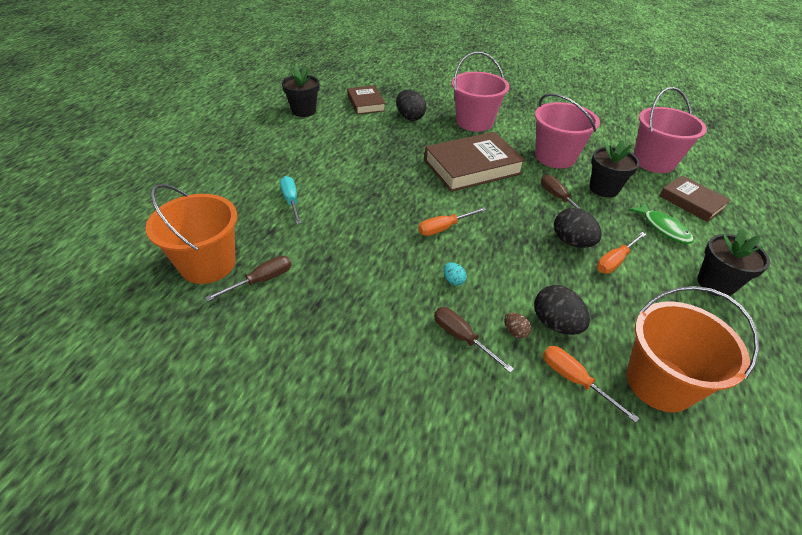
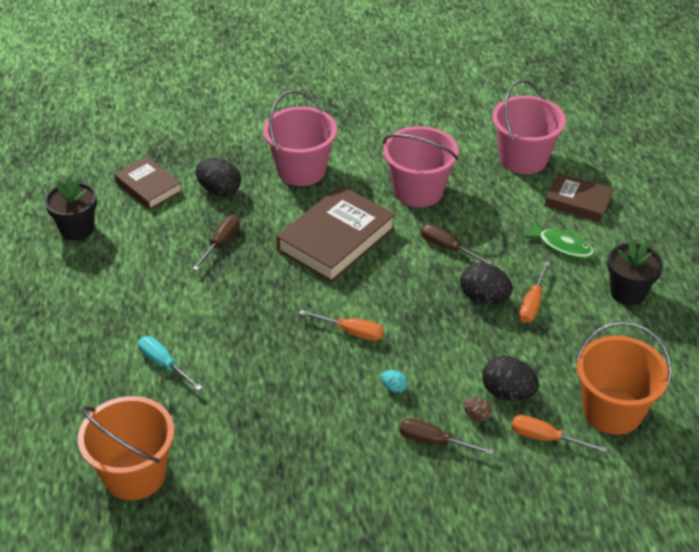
camera: 25 degrees left, 0 degrees up
brown screwdriver [205,256,291,301] -> brown screwdriver moved to [192,215,240,270]
orange screwdriver [418,207,486,236] -> orange screwdriver turned 105 degrees counterclockwise [299,310,384,341]
black flower pot [590,140,640,198] -> none

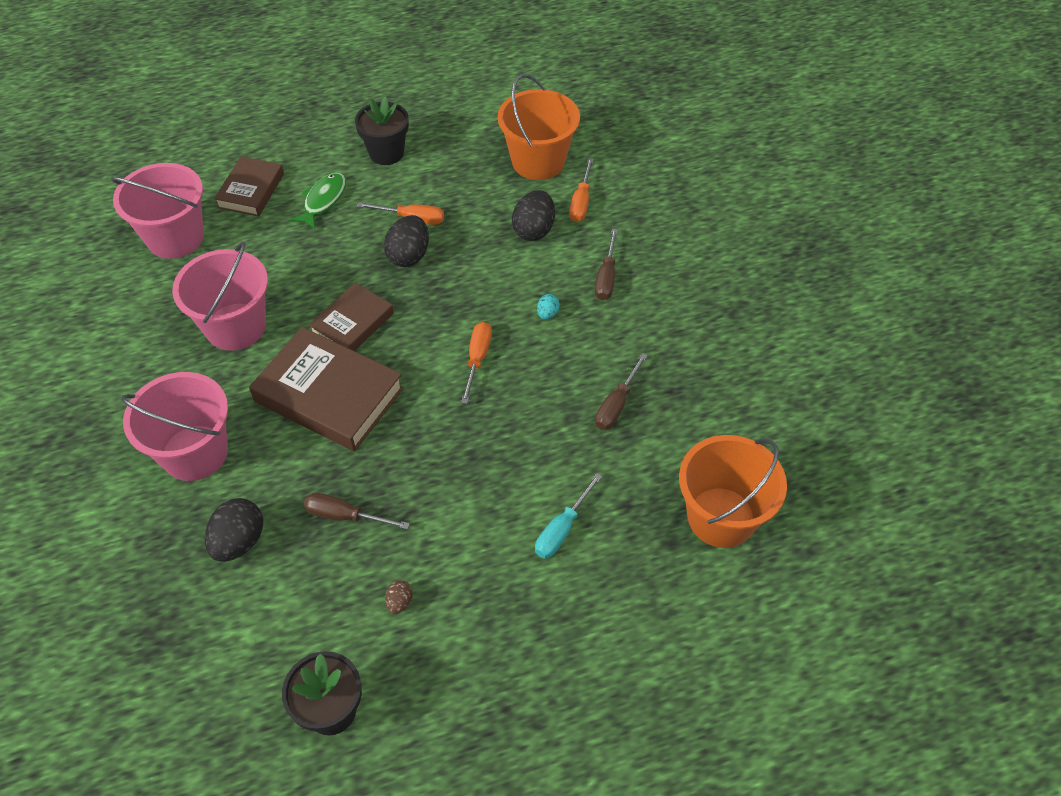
camera: 100 degrees left, 10 degrees up
brown book [114,157,182,210] -> brown book moved to [309,282,394,351]
brown screwdriver [421,224,492,264] -> brown screwdriver moved to [595,353,648,430]
brown egg [463,398,492,421] -> brown egg moved to [385,580,413,614]

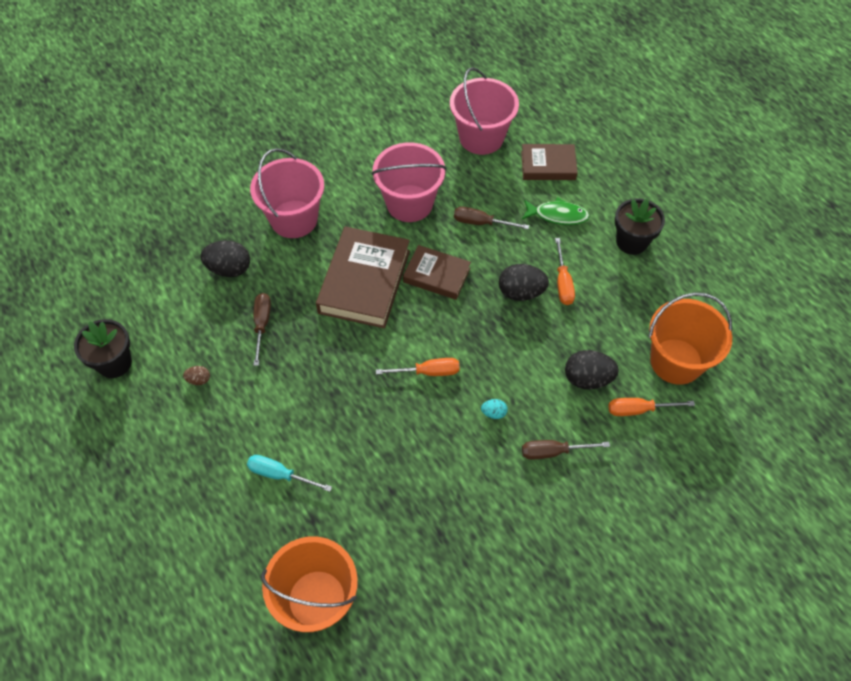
camera: 75 degrees right, 5 degrees up
brown screwdriver [595,353,648,430] -> brown screwdriver moved to [454,207,529,229]

